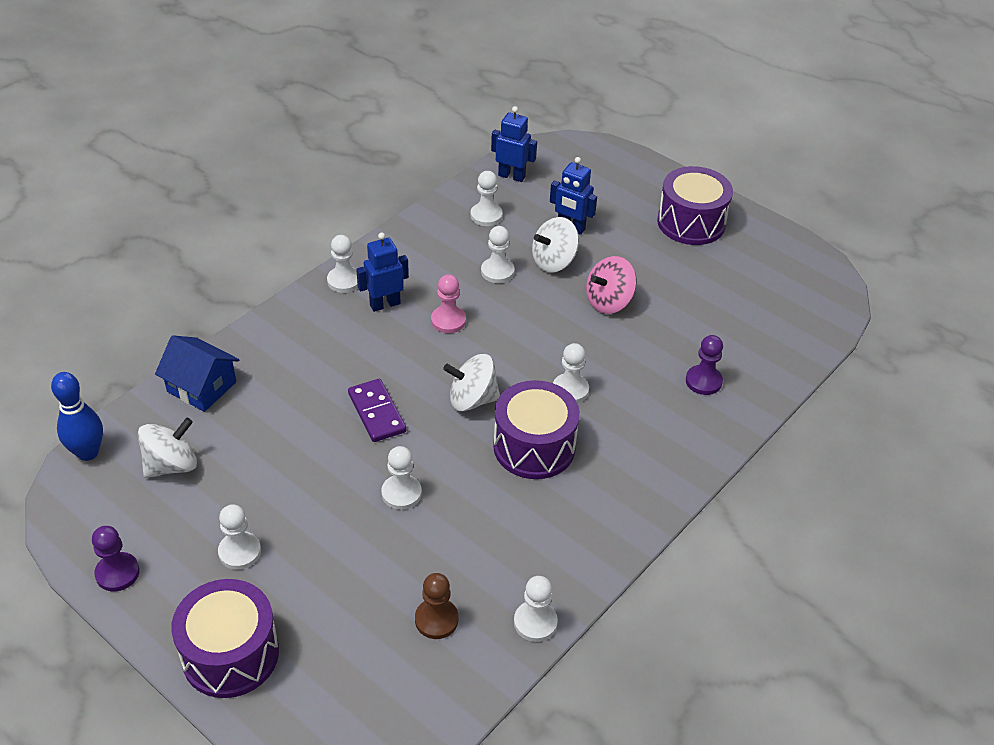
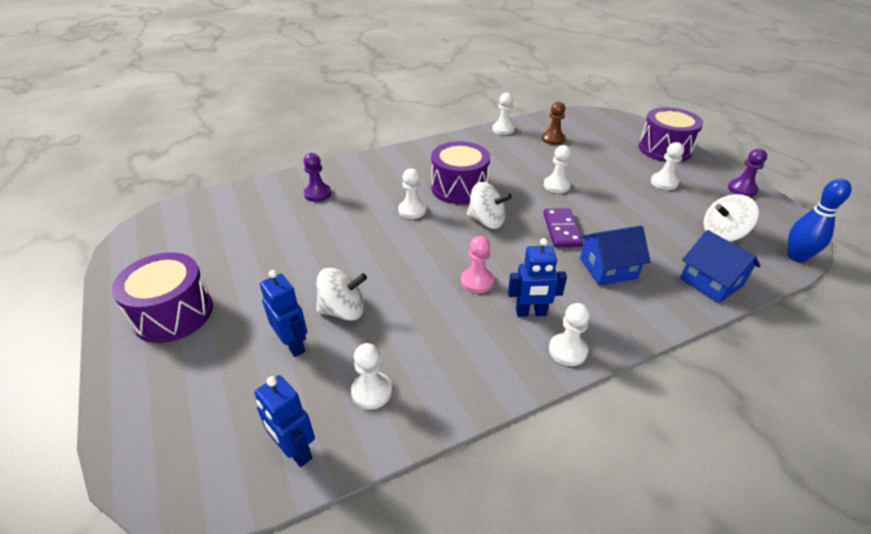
camera: 155 degrees left, 5 degrees down
white pawn [481,226,515,283] -> none
pink spinning top [586,256,637,314] -> none
none -> blue house [580,226,651,286]

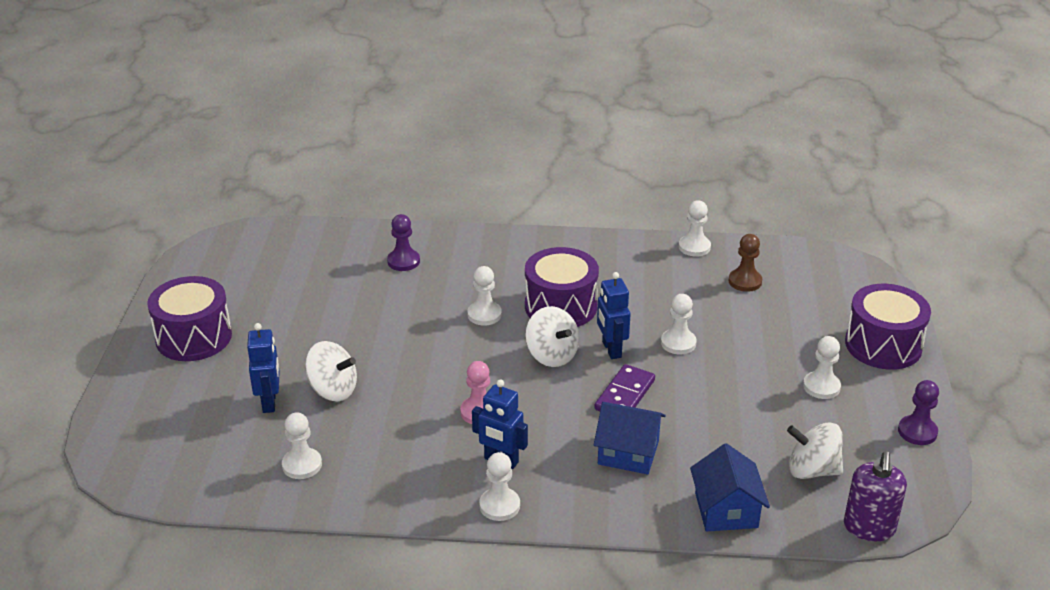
camera: 30 degrees right, 5 degrees down
blue robot [255,375,315,467] -> blue robot moved to [597,272,630,359]
blue bowling pin [788,178,851,263] -> purple soap dispenser [844,451,907,541]

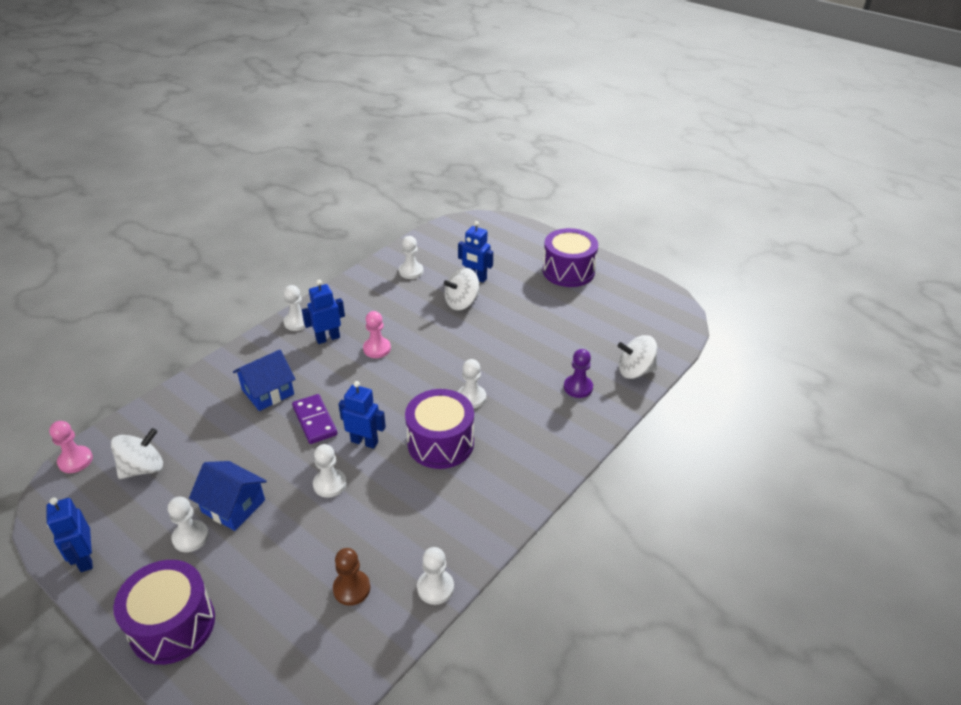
camera: 125 degrees right, 5 degrees up
white spinning top [525,306,579,367] -> white spinning top moved to [618,335,658,379]
blue house [690,443,770,531] -> blue house moved to [189,461,267,531]
purple soap dispenser [844,451,907,541] -> pink pawn [49,421,93,473]
purple pawn [898,380,939,445] -> blue robot [46,498,93,572]

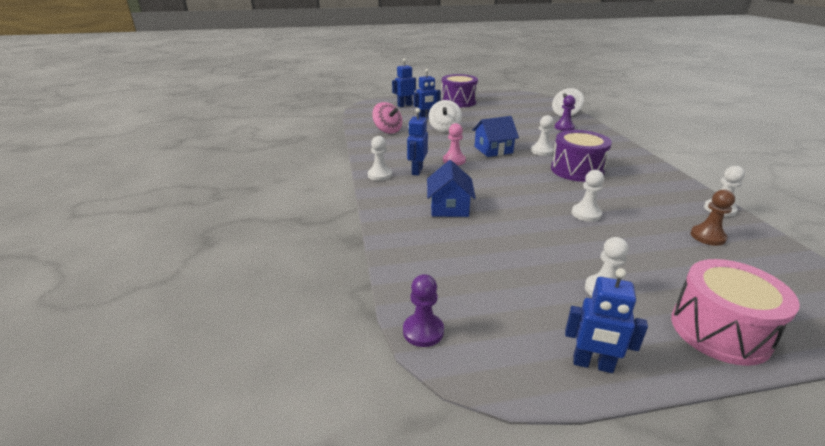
camera: 50 degrees left, 10 degrees down
pink pawn [49,421,93,473] -> purple pawn [403,274,444,347]
white spinning top [111,428,163,479] -> none
purple drum [113,560,215,665] -> pink drum [671,259,800,366]
blue house [189,461,267,531] -> blue house moved to [472,116,519,157]
purple domino [292,394,337,444] -> none
blue robot [338,381,386,449] -> blue robot moved to [392,58,416,107]
white pawn [399,236,424,279] -> pink spinning top [372,102,402,134]

